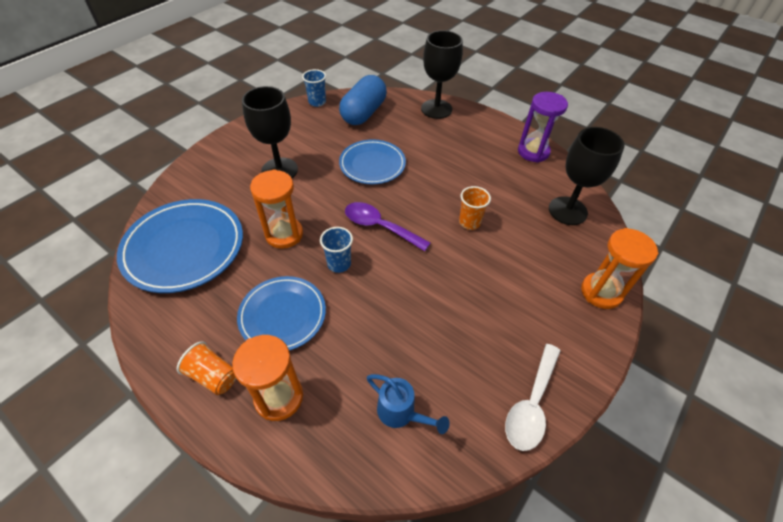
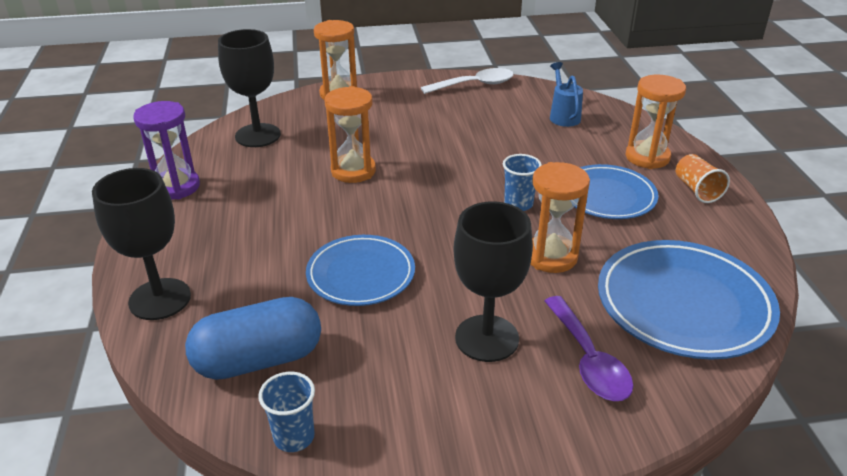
camera: 135 degrees left, 15 degrees down
purple spoon [345,202,430,251] -> purple spoon moved to [544,296,633,401]
orange cup [459,186,491,230] -> orange hourglass [324,86,376,183]

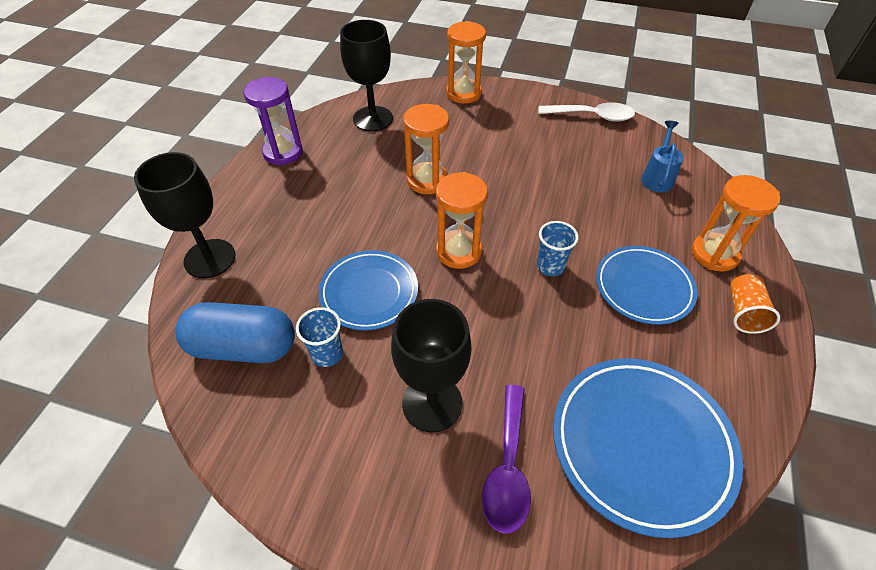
camera: 25 degrees right, 15 degrees up
blue cup [258,372,315,452] -> blue cup moved to [296,307,343,367]
orange hourglass [531,162,590,273] -> orange hourglass moved to [436,172,488,269]

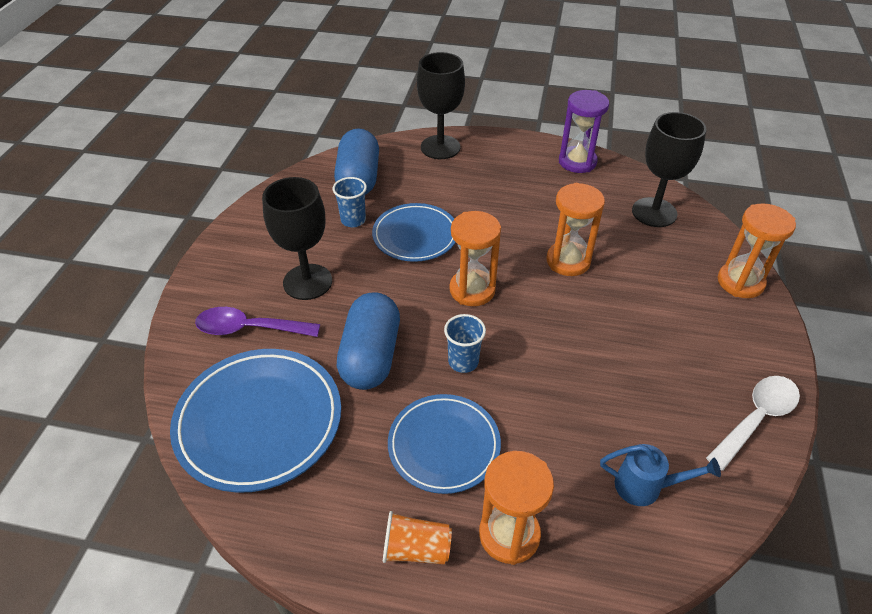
camera: 85 degrees right, 5 degrees down
white spoon [539,102,635,122] -> white spoon turned 135 degrees counterclockwise [706,376,800,471]
none -> blue capsule [337,292,400,390]

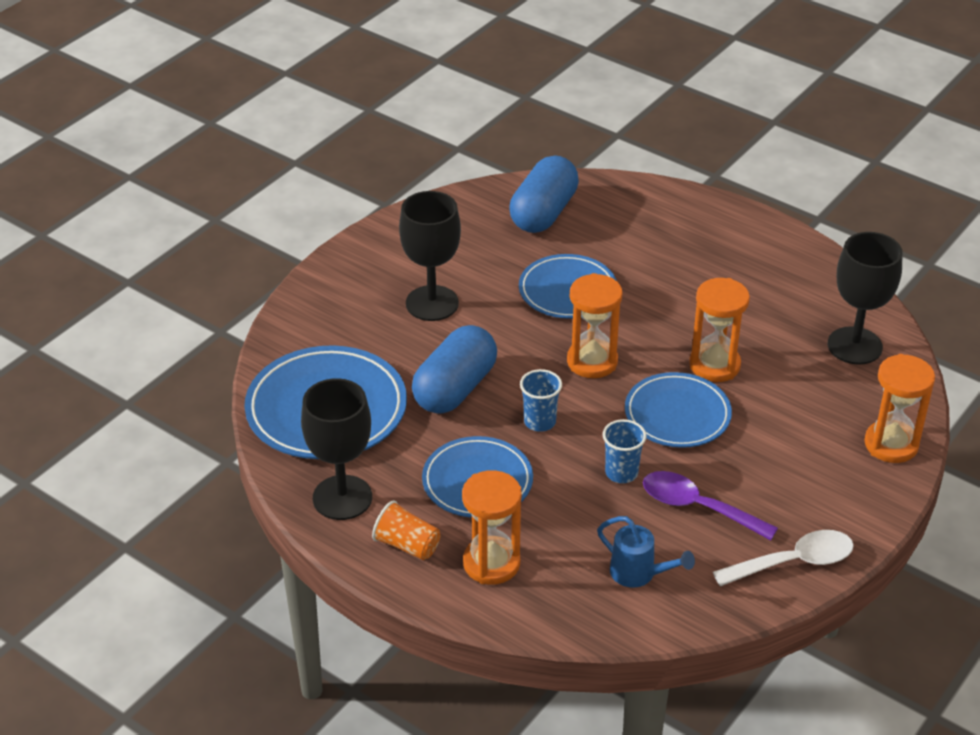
camera: 25 degrees right, 5 degrees down
purple spoon [195,307,320,337] -> purple spoon moved to [643,471,778,541]
blue cup [333,177,367,227] -> blue cup moved to [603,419,647,483]
black goblet [417,52,465,159] -> black goblet moved to [301,378,372,520]
purple hourglass [559,90,609,173] -> none
none -> blue plate [625,372,732,448]

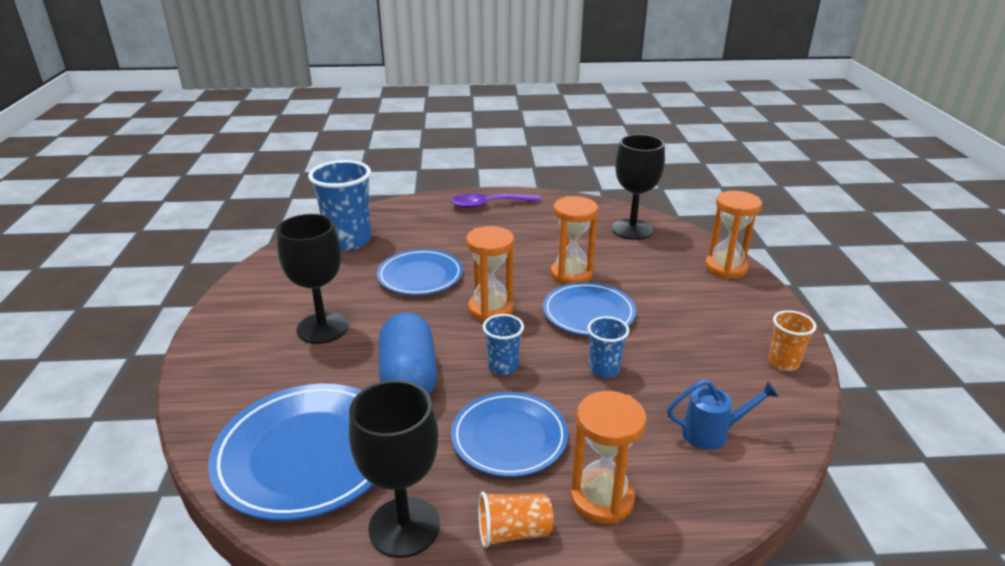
camera: 40 degrees left, 10 degrees down
blue capsule [509,155,579,233] -> blue cup [308,160,371,250]
purple spoon [643,471,778,541] -> purple spoon moved to [451,193,541,209]
white spoon [713,530,854,586] -> orange cup [768,310,817,371]

